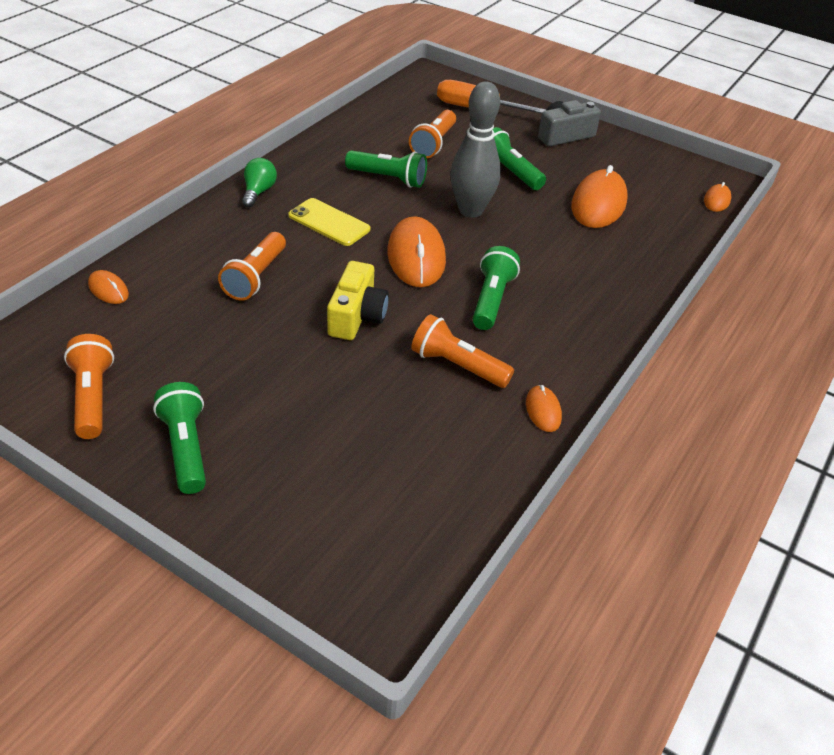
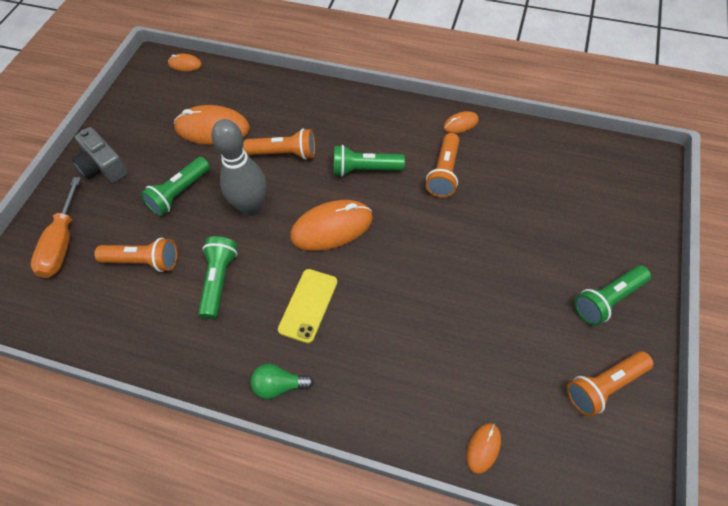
camera: 100 degrees left, 15 degrees up
orange flashlight [218,232,286,301] -> orange flashlight moved to [243,128,315,160]
yellow camera [327,261,389,340] -> none

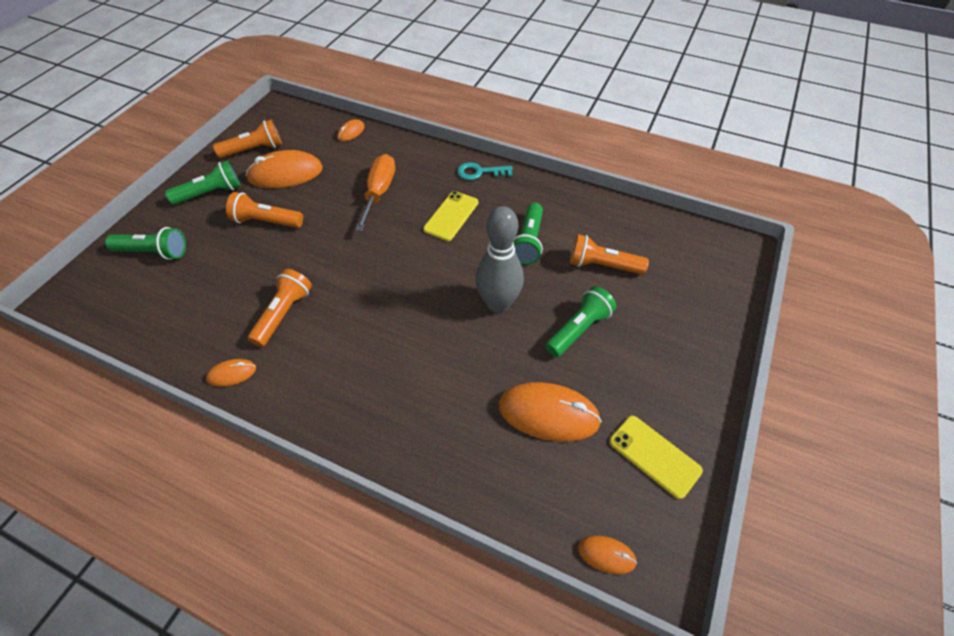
camera: 175 degrees left, 5 degrees down
orange screwdriver [31,177,81,278] -> orange screwdriver moved to [355,154,395,232]
grey camera [72,127,128,183] -> none
orange flashlight [243,128,315,160] -> orange flashlight moved to [226,192,303,228]
green light bulb [251,364,314,399] -> turquoise key [457,162,513,180]
orange mouse [290,200,373,251] -> orange mouse moved to [246,150,323,188]
green flashlight [334,145,405,177] -> green flashlight moved to [105,227,186,260]
none -> yellow phone [609,416,703,499]

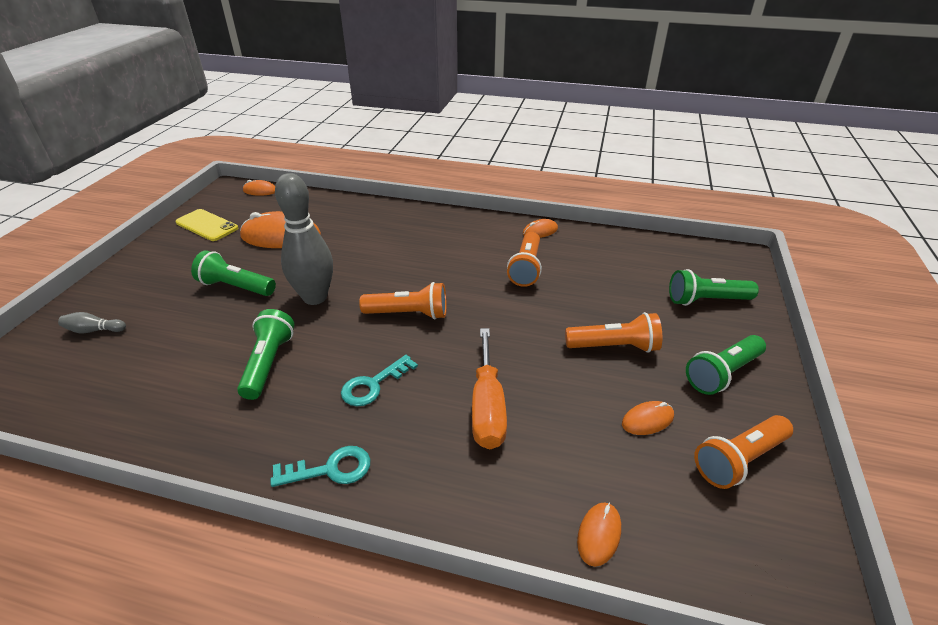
camera: 170 degrees right, 15 degrees down
orange mouse [246,150,323,188] -> orange mouse [622,401,674,435], size x0.49
yellow phone [423,191,478,241] -> turquoise key [341,355,418,406]
green flashlight [545,286,616,357] -> green flashlight turned 75 degrees clockwise [191,250,276,296]
orange flashlight [570,234,649,275] -> orange flashlight moved to [359,282,447,319]
none -> grey bowling pin [58,312,126,333]

